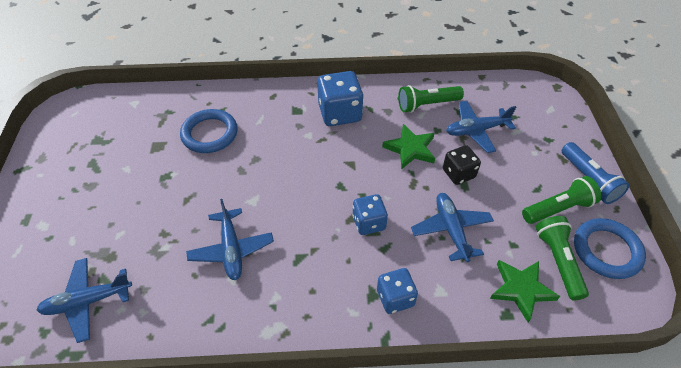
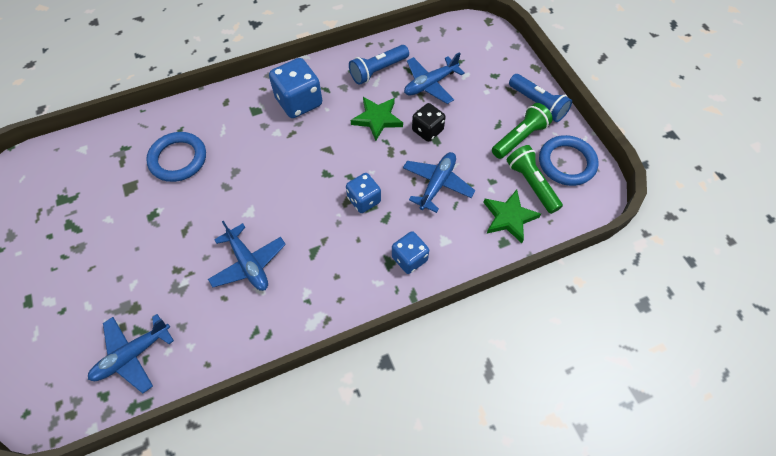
camera: 20 degrees left, 10 degrees up
green flashlight [398,85,464,113] -> blue flashlight [349,45,409,85]
blue plane [411,193,494,262] -> blue plane turned 60 degrees clockwise [403,152,475,213]

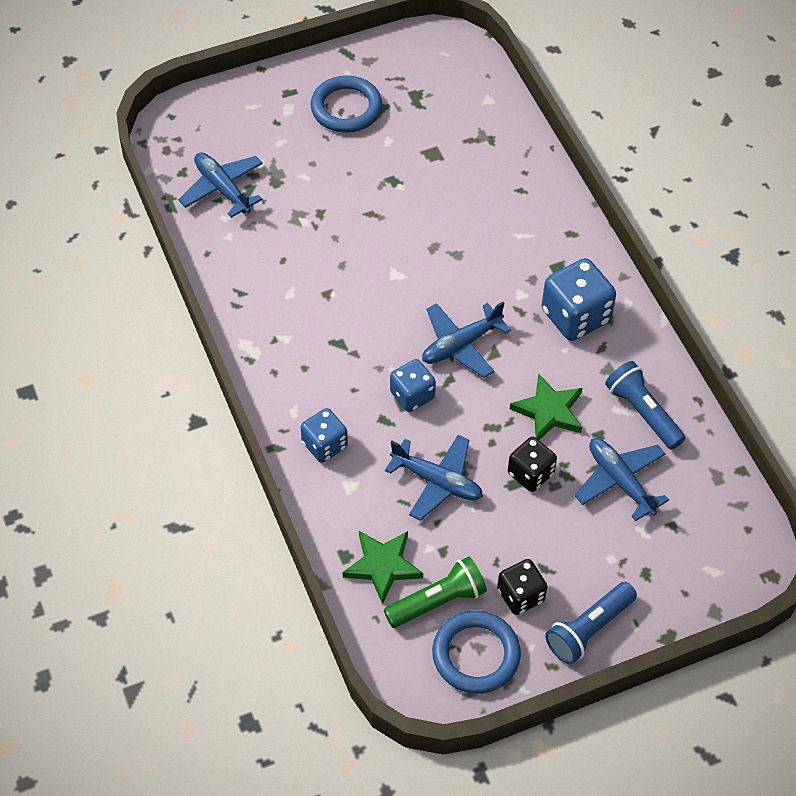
camera: 90 degrees right, 5 degrees down
blue ring [146,132,206,182] -> blue ring moved to [310,76,382,133]
blue plane [208,221,286,291] -> blue plane moved to [422,302,511,378]
green flashlight [492,103,553,159] -> black dice [497,559,548,615]

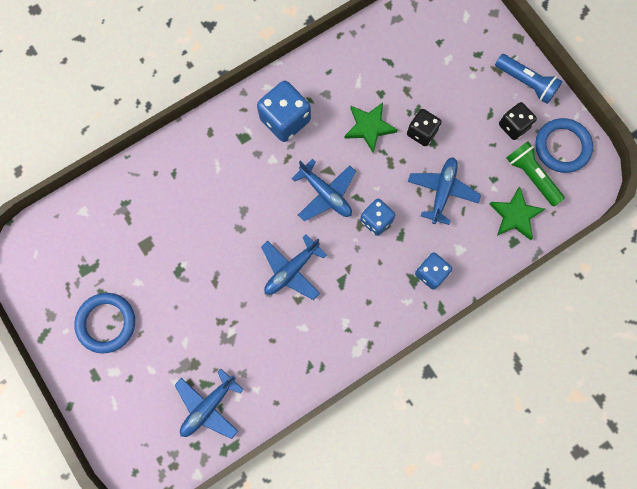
camera: 100 degrees left, 20 degrees up
blue plane [575,438,669,521] -> blue plane moved to [261,235,327,300]
blue flashlight [605,361,685,450] -> none

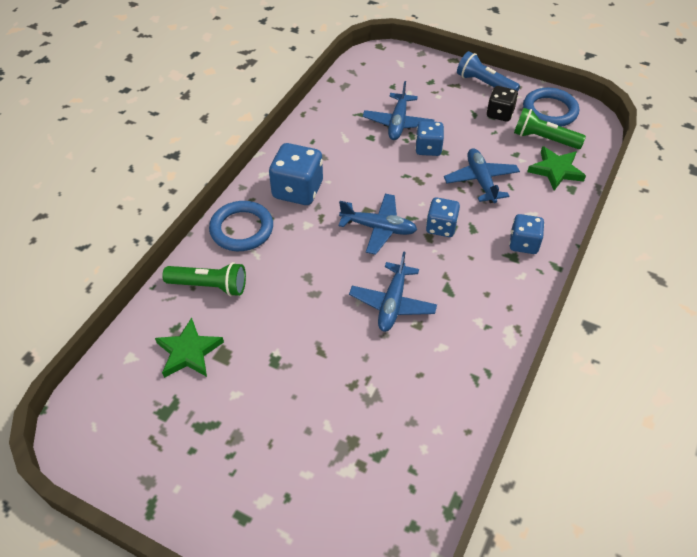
camera: 30 degrees left, 25 degrees down
blue ring [74,293,135,353] -> blue ring moved to [209,201,273,251]
blue plane [175,369,244,439] -> blue plane moved to [363,81,434,140]
green star [344,102,397,153] -> green star moved to [155,317,224,378]
black dice [407,109,442,146] -> blue dice [415,121,444,156]
blue flashlight [495,54,563,104] -> blue flashlight turned 150 degrees counterclockwise [457,51,520,91]
none -> green flashlight [162,262,246,296]

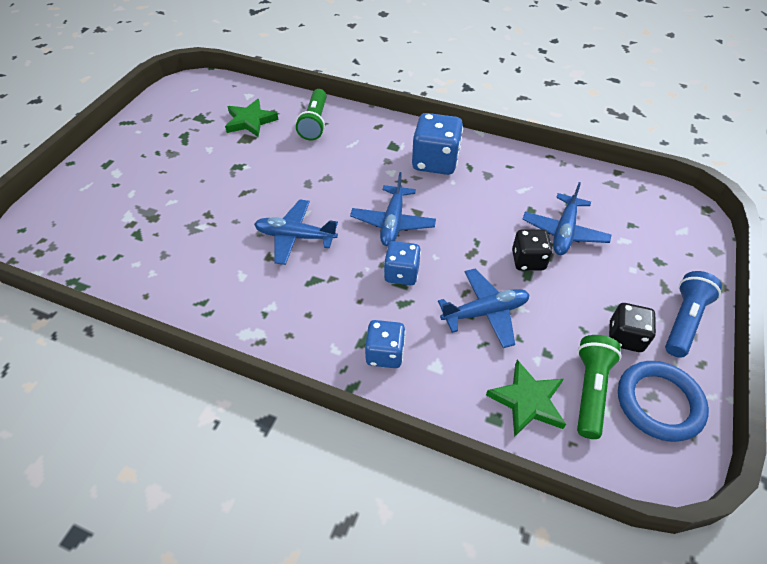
camera: 85 degrees right, 0 degrees up
blue ring [209,201,273,251] -> none
blue plane [363,81,434,140] -> blue plane turned 75 degrees counterclockwise [522,182,611,255]
blue dice [415,121,444,156] -> black dice [512,229,553,271]

